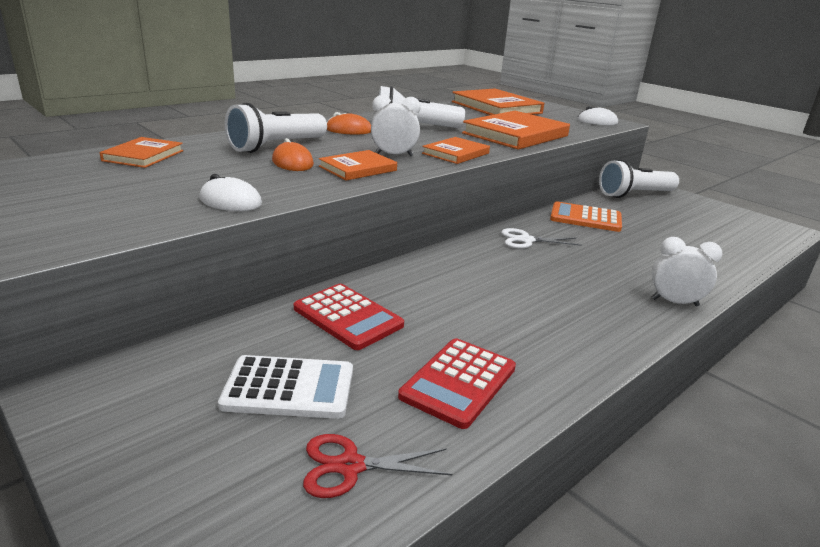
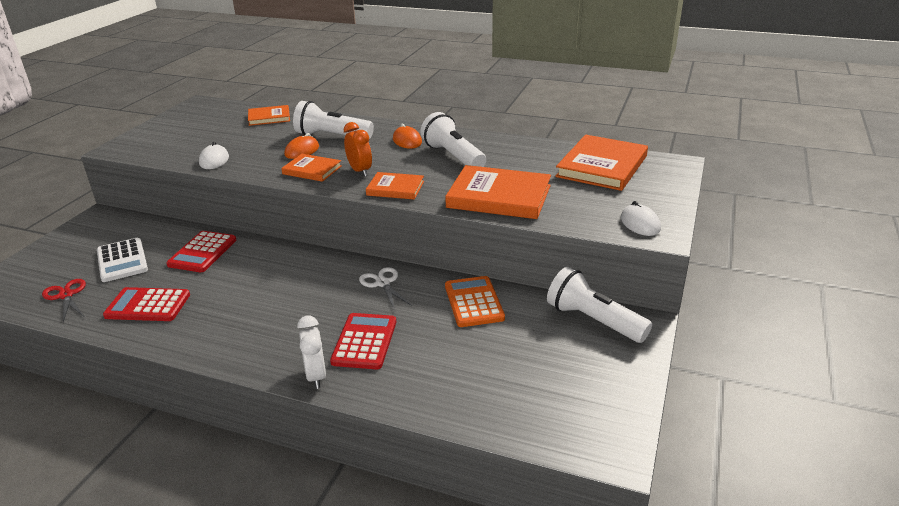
camera: 65 degrees right, 5 degrees up
white clock [371,95,421,156] -> orange clock [344,122,372,177]
none -> red calculator [330,313,396,370]

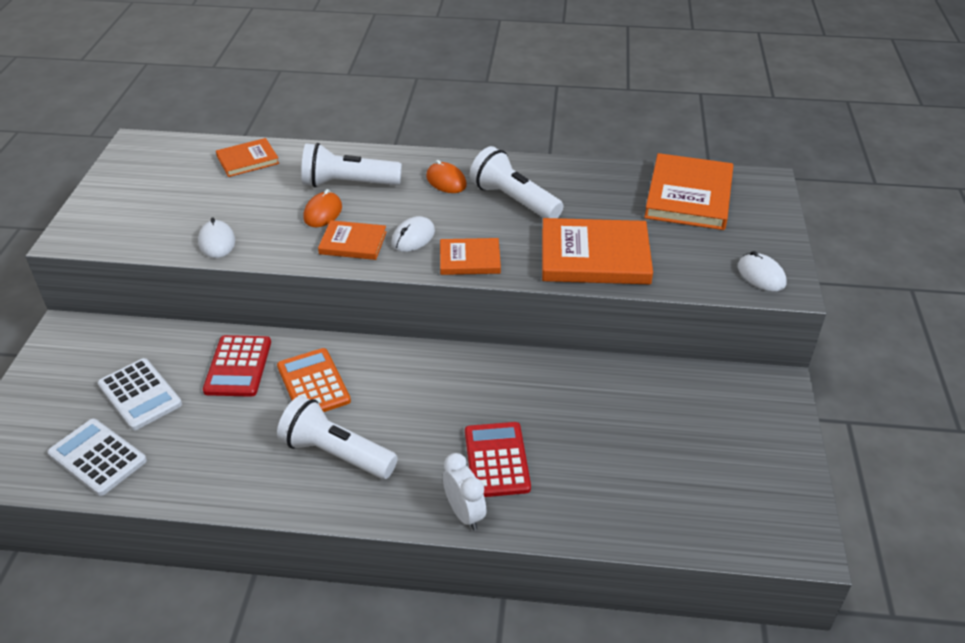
camera: 15 degrees left, 10 degrees up
red scissors [42,279,86,322] -> white calculator [47,419,147,496]
red calculator [103,287,190,321] -> none
orange clock [344,122,372,177] -> white mouse [392,216,435,252]
white scissors [359,267,412,310] -> none
orange calculator [445,276,505,327] -> orange calculator moved to [277,348,351,412]
white flashlight [547,267,652,343] -> white flashlight moved to [277,396,398,479]

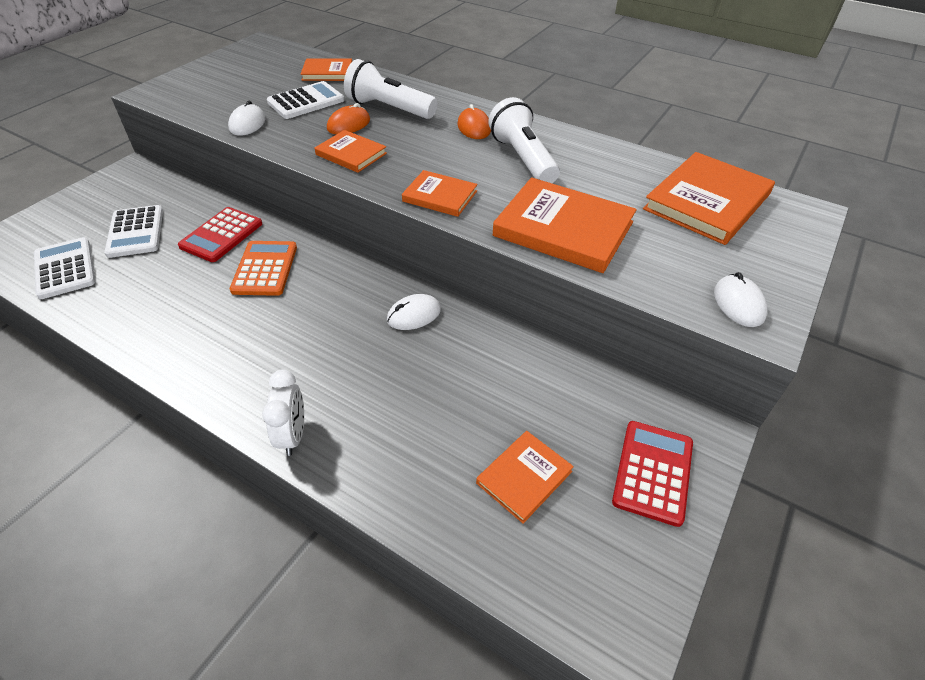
camera: 25 degrees right, 5 degrees up
white flashlight [277,396,398,479] -> none
white mouse [392,216,435,252] -> white mouse moved to [387,294,441,330]
red calculator [465,422,531,497] -> red calculator moved to [612,421,693,527]
none -> white calculator [267,81,345,119]
none -> orange book [476,431,574,524]

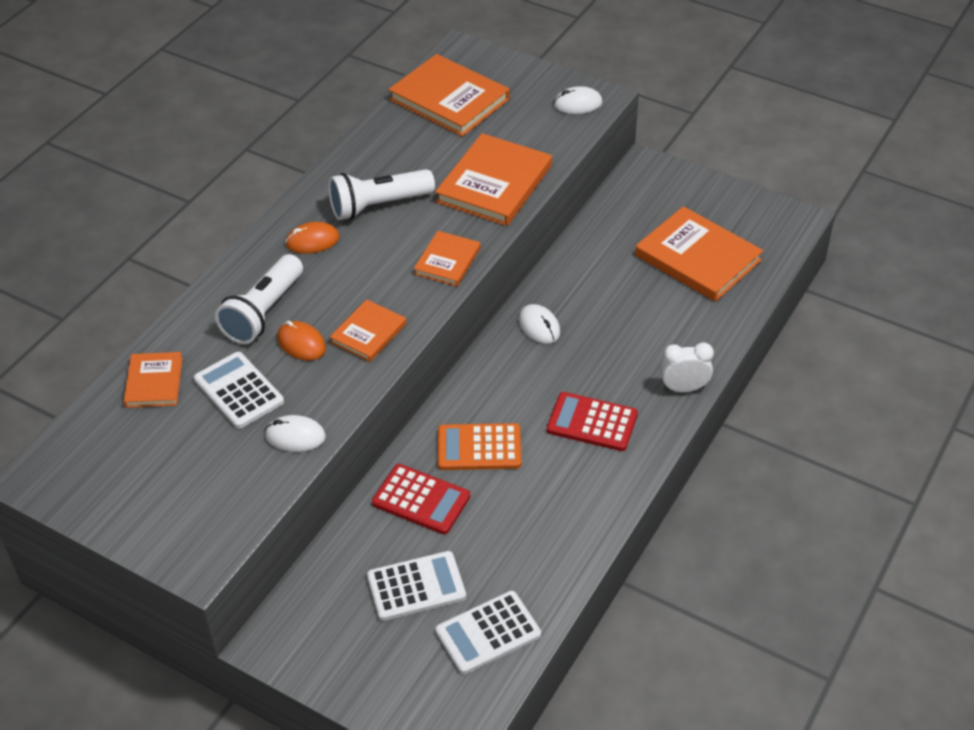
camera: 90 degrees left, 0 degrees up
orange book [476,431,574,524] -> orange book [635,206,763,302], size x1.79
red calculator [612,421,693,527] -> red calculator moved to [547,392,638,451]

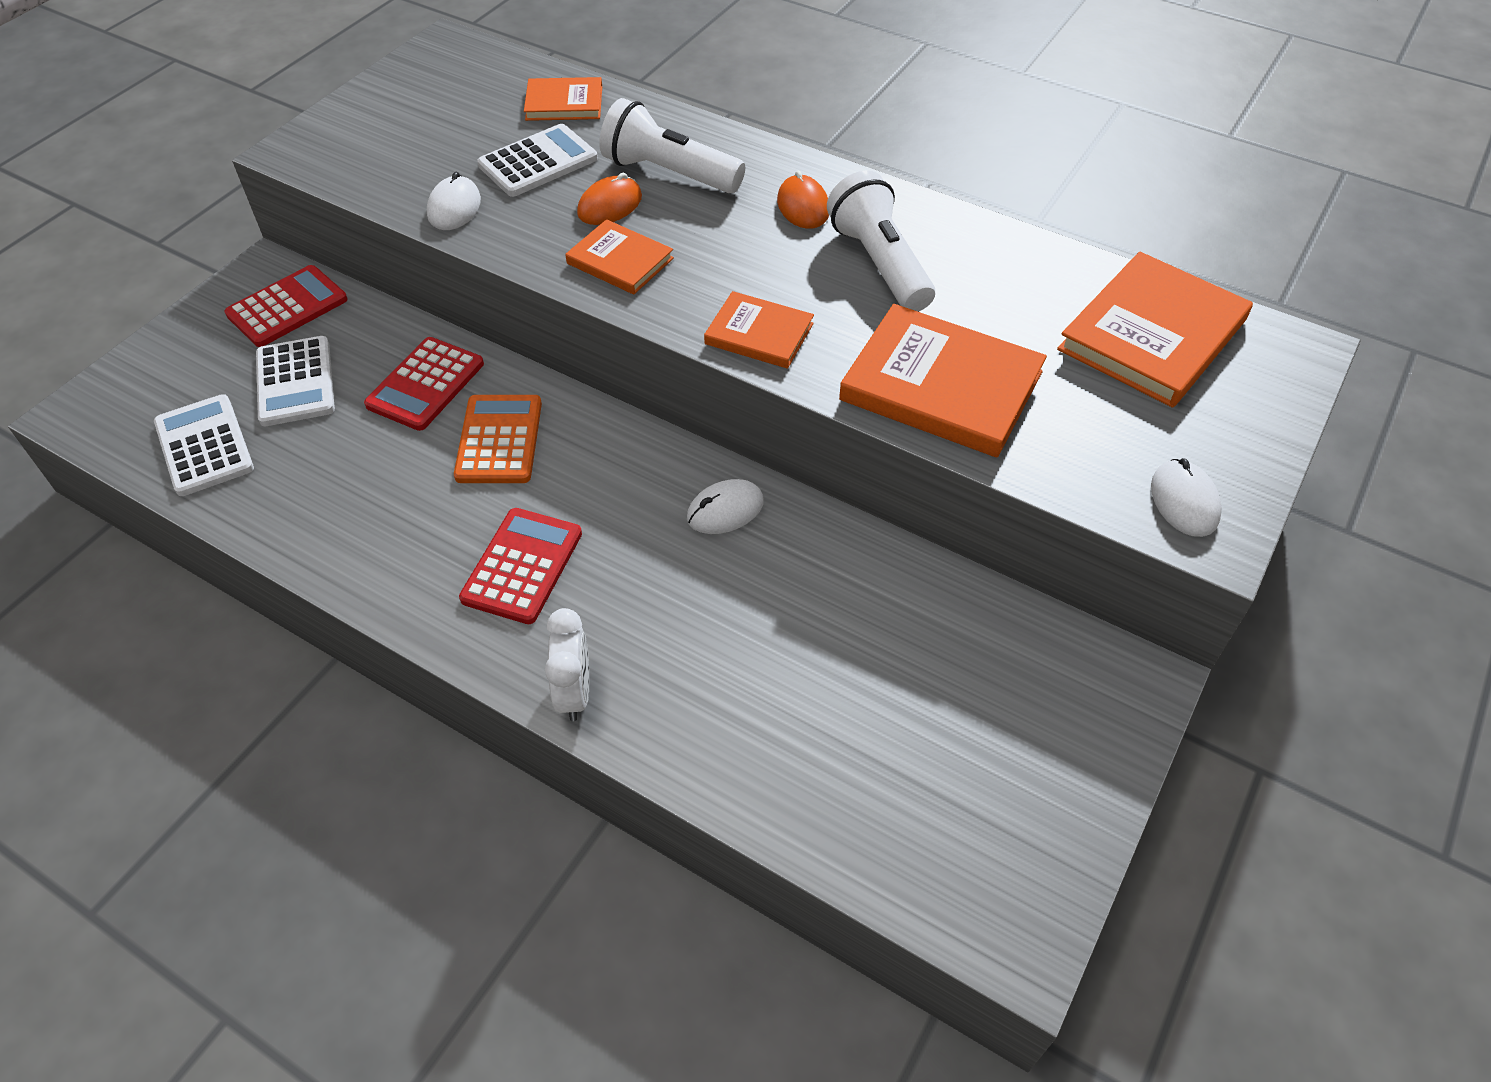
camera: 90 degrees right, 5 degrees up
orange book [635,206,763,302] -> none
none -> red calculator [224,265,348,347]

